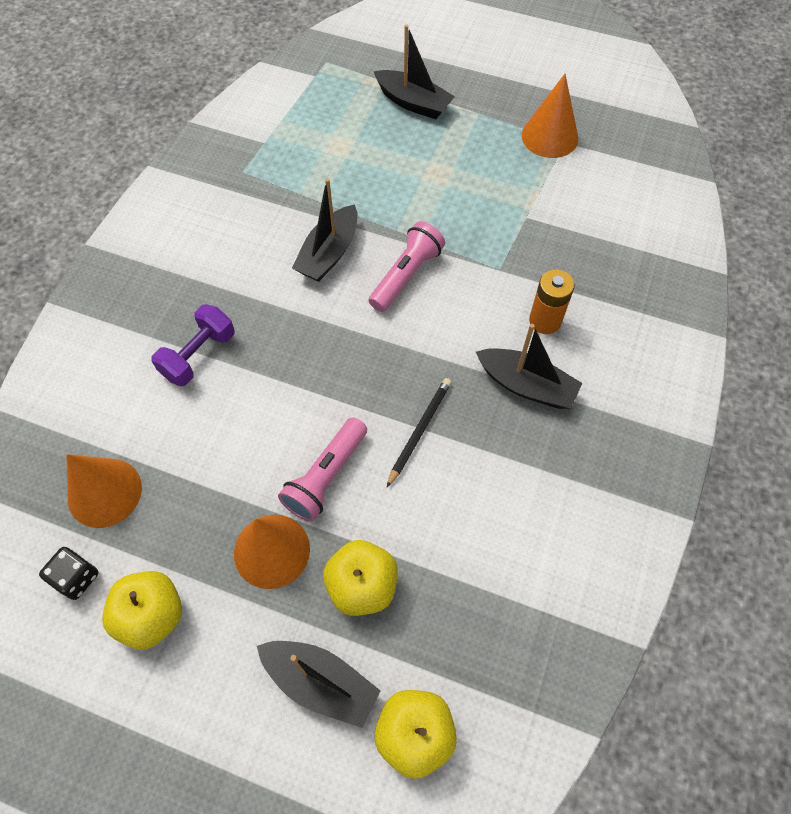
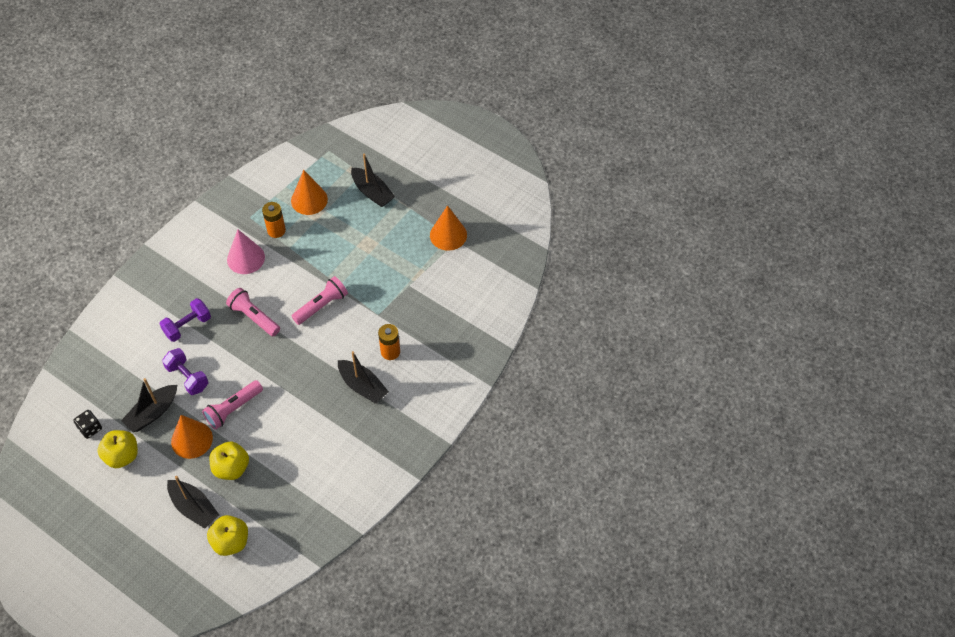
camera: 15 degrees right, 5 degrees down
orange cone [66,454,142,528] -> orange cone moved to [291,170,328,215]
black boat [292,178,358,282] -> black boat moved to [121,378,177,432]
black pencil [387,378,451,487] -> none
none -> purple dumbbell [162,348,208,395]
none -> pink flashlight [226,288,280,336]
none -> pink cone [227,230,265,274]
none -> orange battery [262,202,286,238]

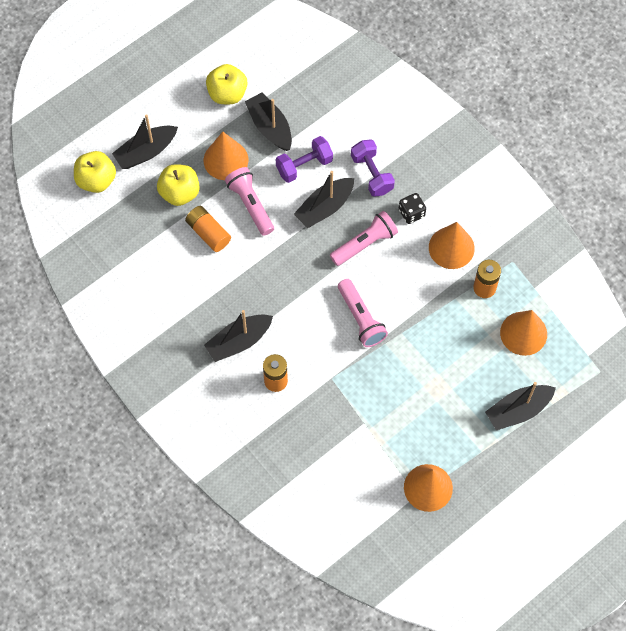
camera: 105 degrees right, 10 degrees up
black dice [73,410,102,439] -> black dice moved to [399,193,426,224]
pink cone [227,230,265,274] -> orange cone [429,222,475,269]
none -> orange battery [185,206,231,252]
none -> black boat [294,171,354,228]

